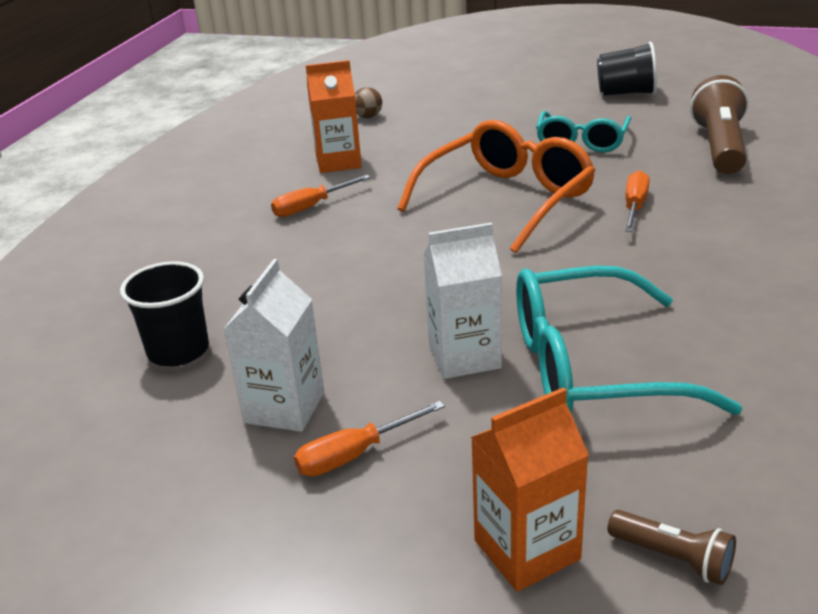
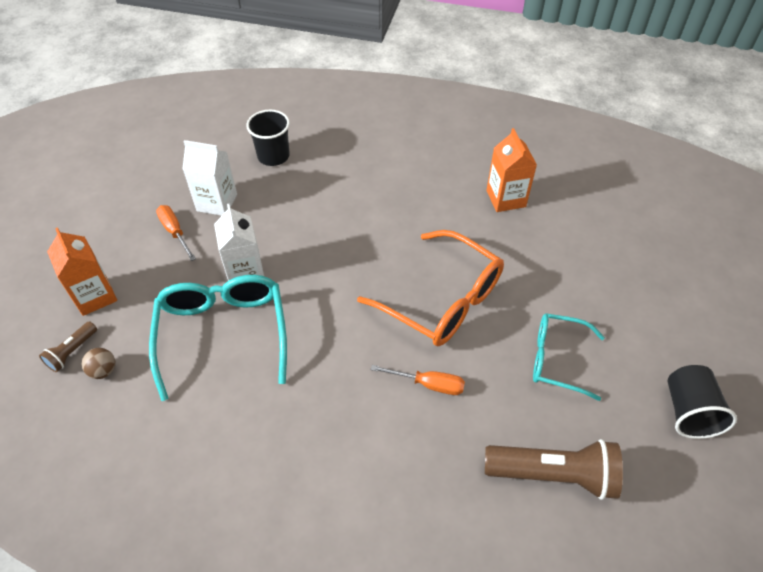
camera: 85 degrees right, 20 degrees up
orange screwdriver [271,175,371,217] -> none
brown ball [355,87,382,118] -> brown ball moved to [82,348,115,379]

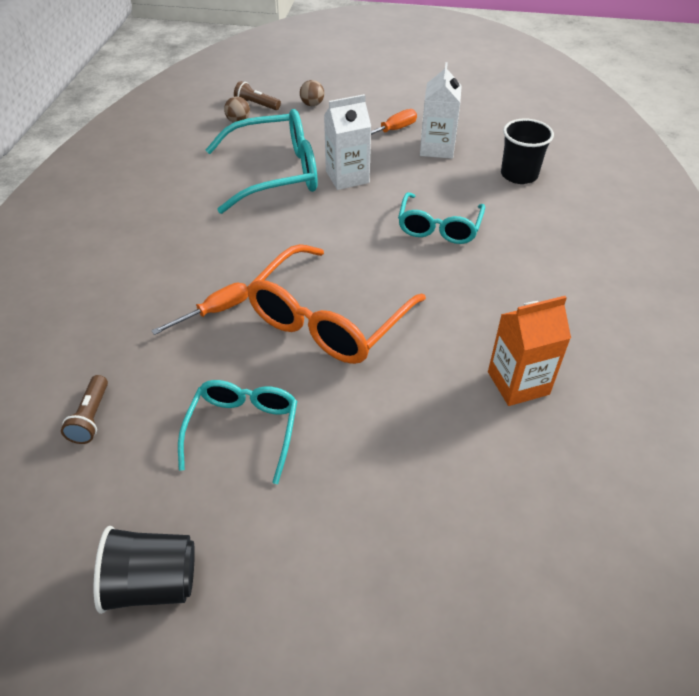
camera: 85 degrees right, 5 degrees down
orange carton [47,227,117,316] -> brown ball [300,80,324,106]
orange screwdriver [371,365,465,395] -> orange screwdriver turned 135 degrees counterclockwise [151,283,248,335]
brown flashlight [485,439,623,500] -> brown flashlight [61,375,108,444], size x0.50
none -> turquoise glasses [398,192,485,244]

